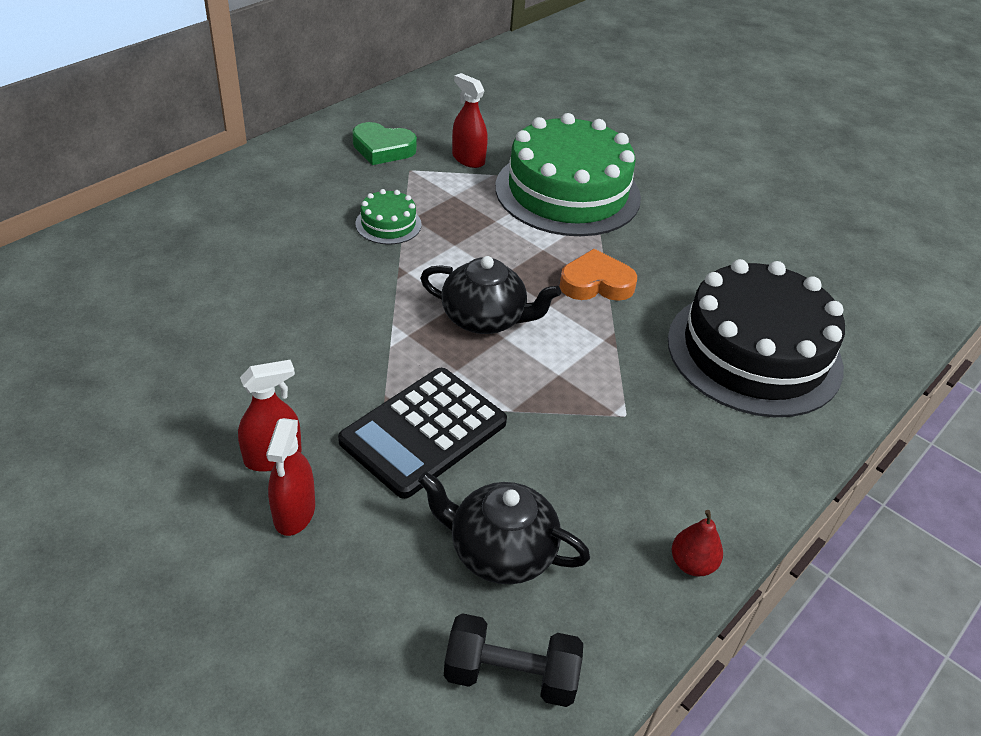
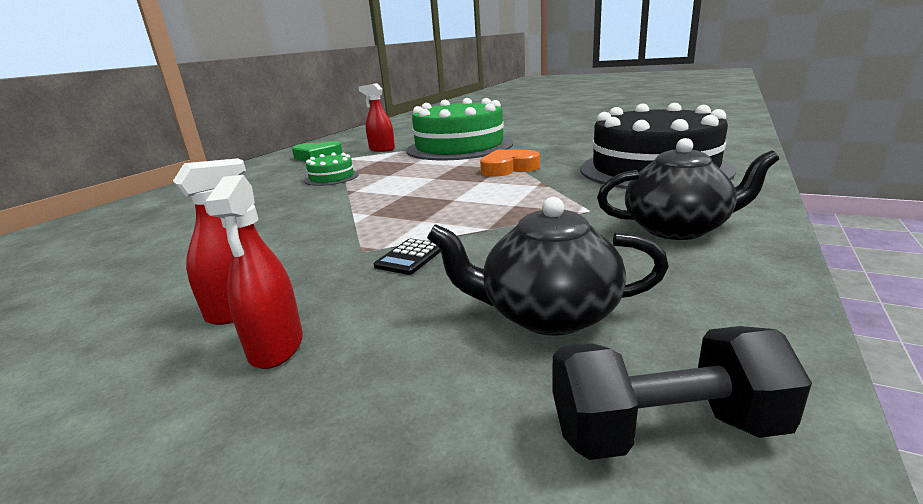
camera: 10 degrees left, 20 degrees down
black calculator [338,368,507,499] -> black calculator [374,239,441,275], size x0.42
black teapot [420,256,561,334] -> black teapot moved to [597,138,779,240]
red pear [672,510,723,577] -> none

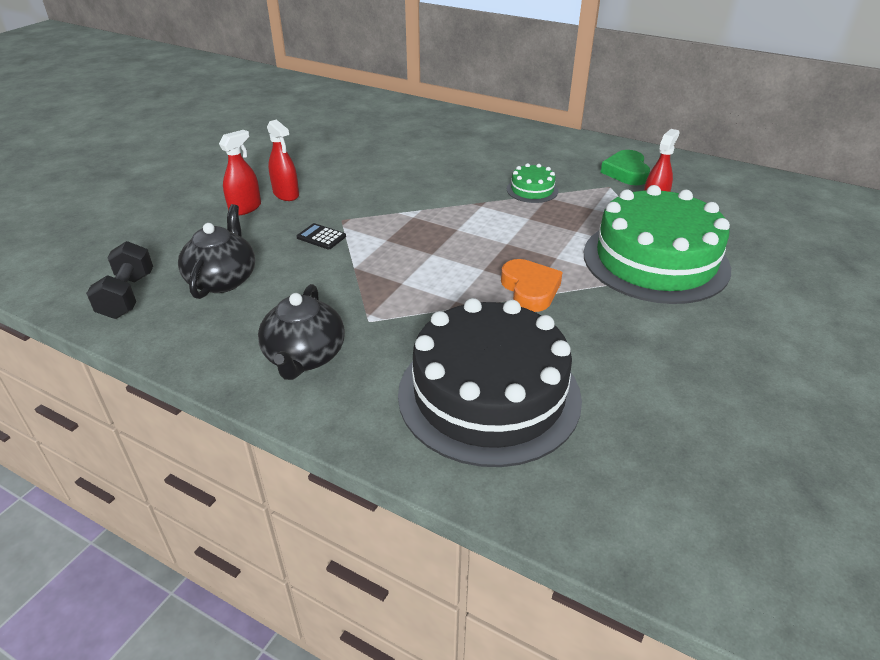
camera: 90 degrees right, 15 degrees up
red spray bottle [204,175,303,369] -> red spray bottle turned 135 degrees clockwise [219,130,261,215]

